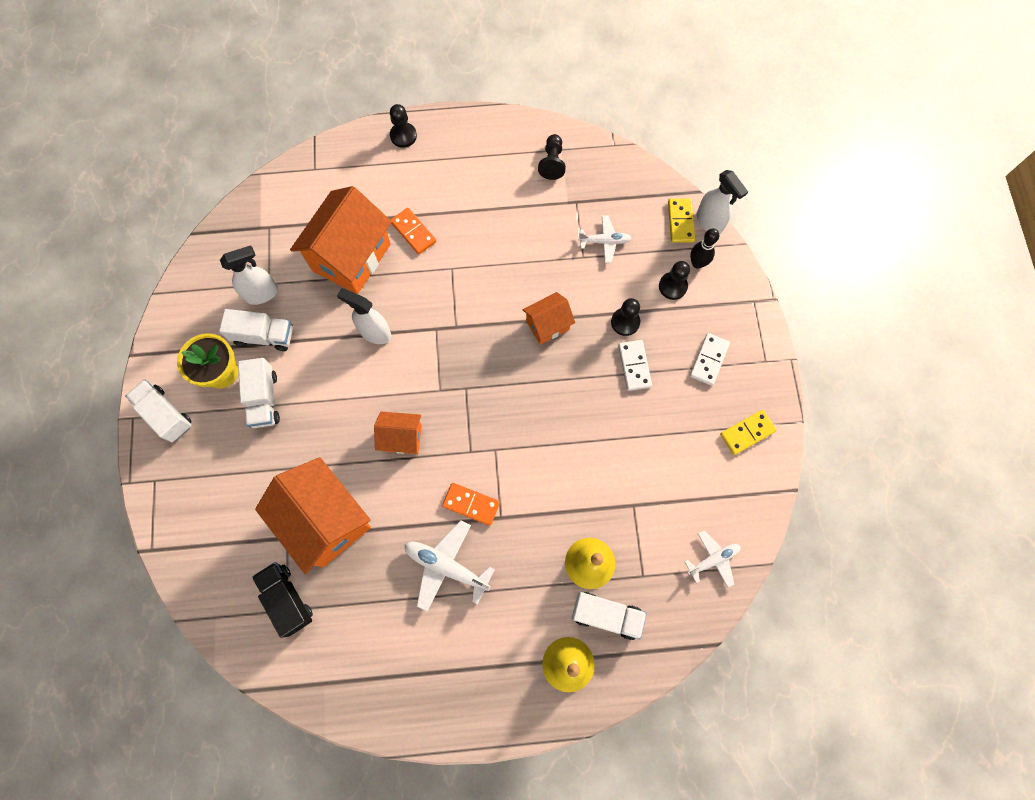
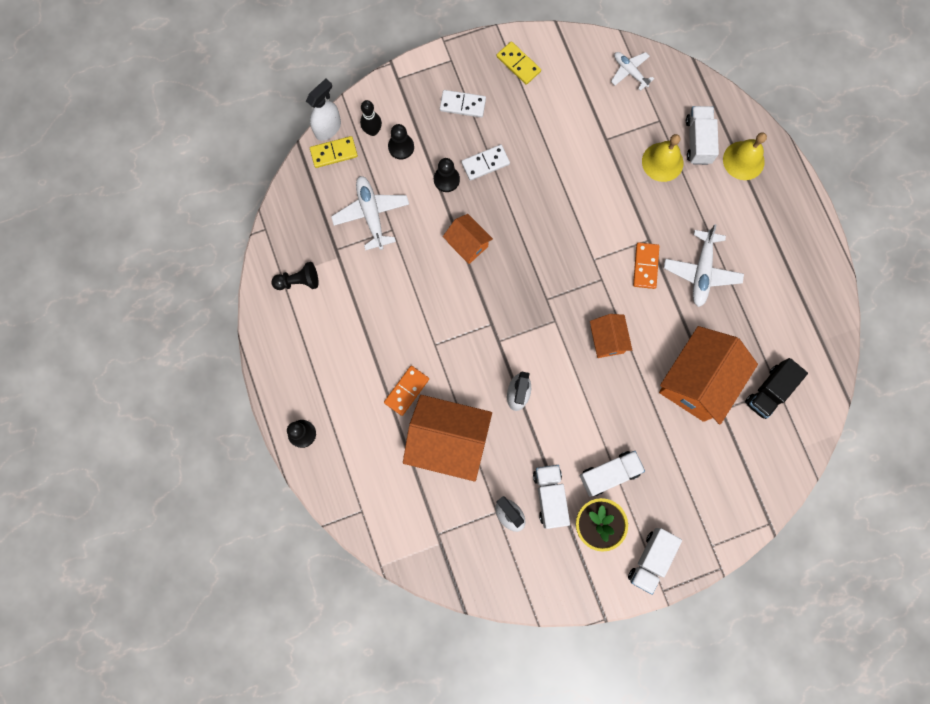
camera: 105 degrees left, 5 degrees up
white plane [578,215,631,263] -> white plane [331,176,409,251], size x1.58

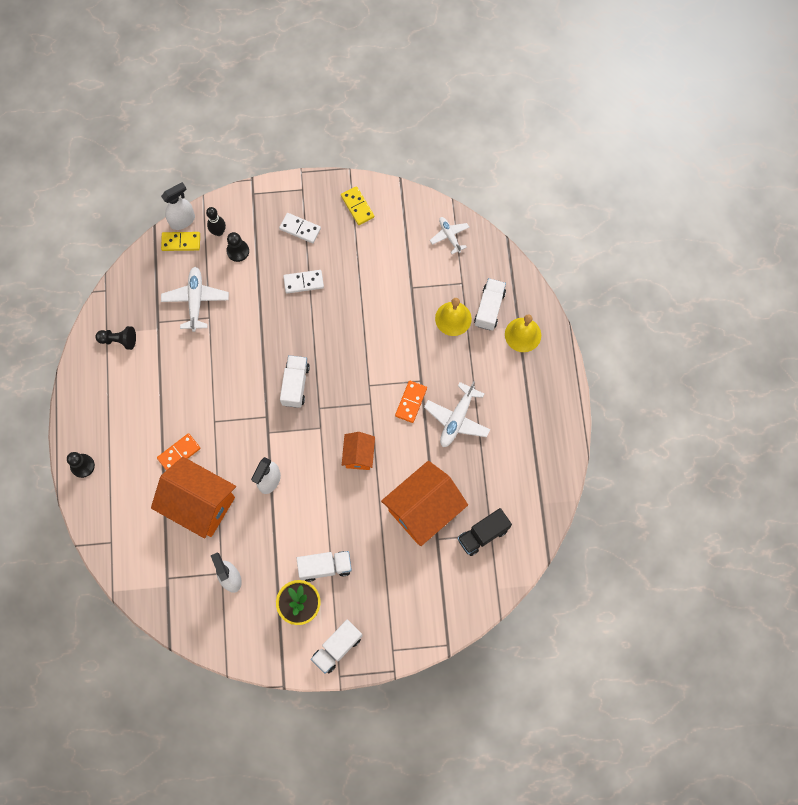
camera: 15 degrees right, 5 degrees down
black pawn [434,158,460,192] -> none
orange house [443,214,493,264] -> none
white truck [533,465,570,529] -> white truck moved to [280,355,310,408]

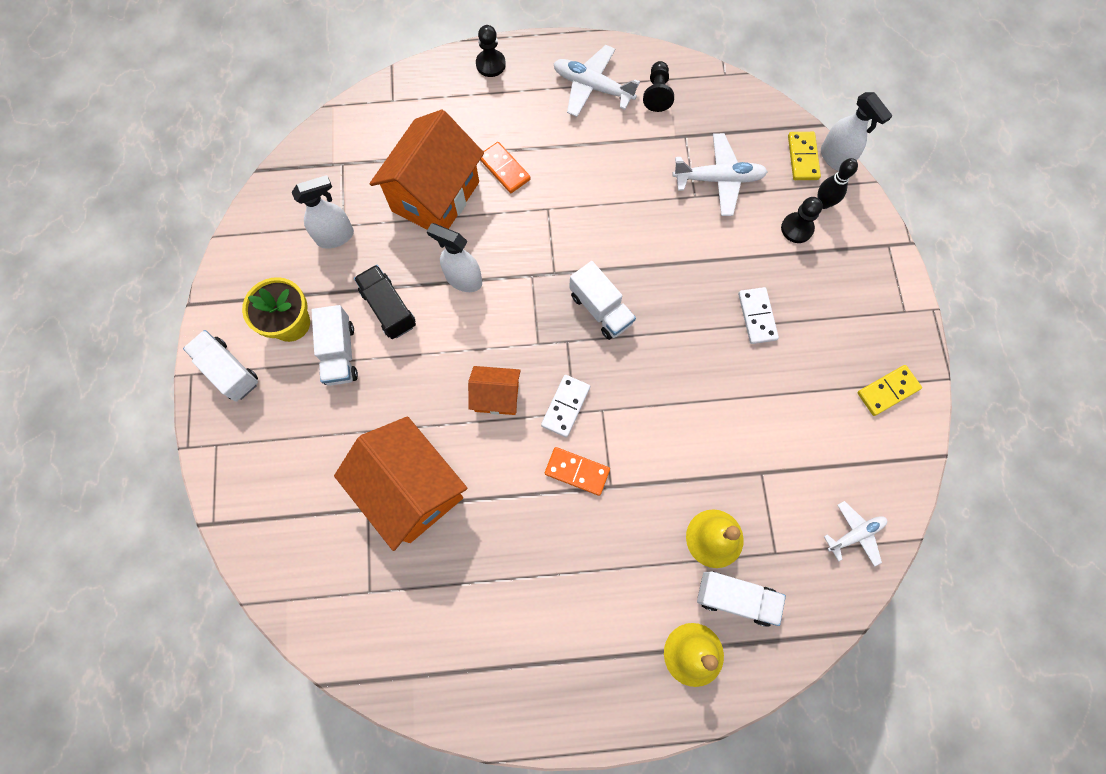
camera: 90 degrees right, 0 degrees up
white domino [279,213,321,243] -> white domino moved to [541,375,590,437]
white truck [280,355,310,408] -> white truck turned 45 degrees clockwise [569,261,636,340]
white plane [424,381,490,447] -> white plane moved to [553,45,640,117]
black truck [458,508,512,556] -> black truck moved to [354,265,416,339]

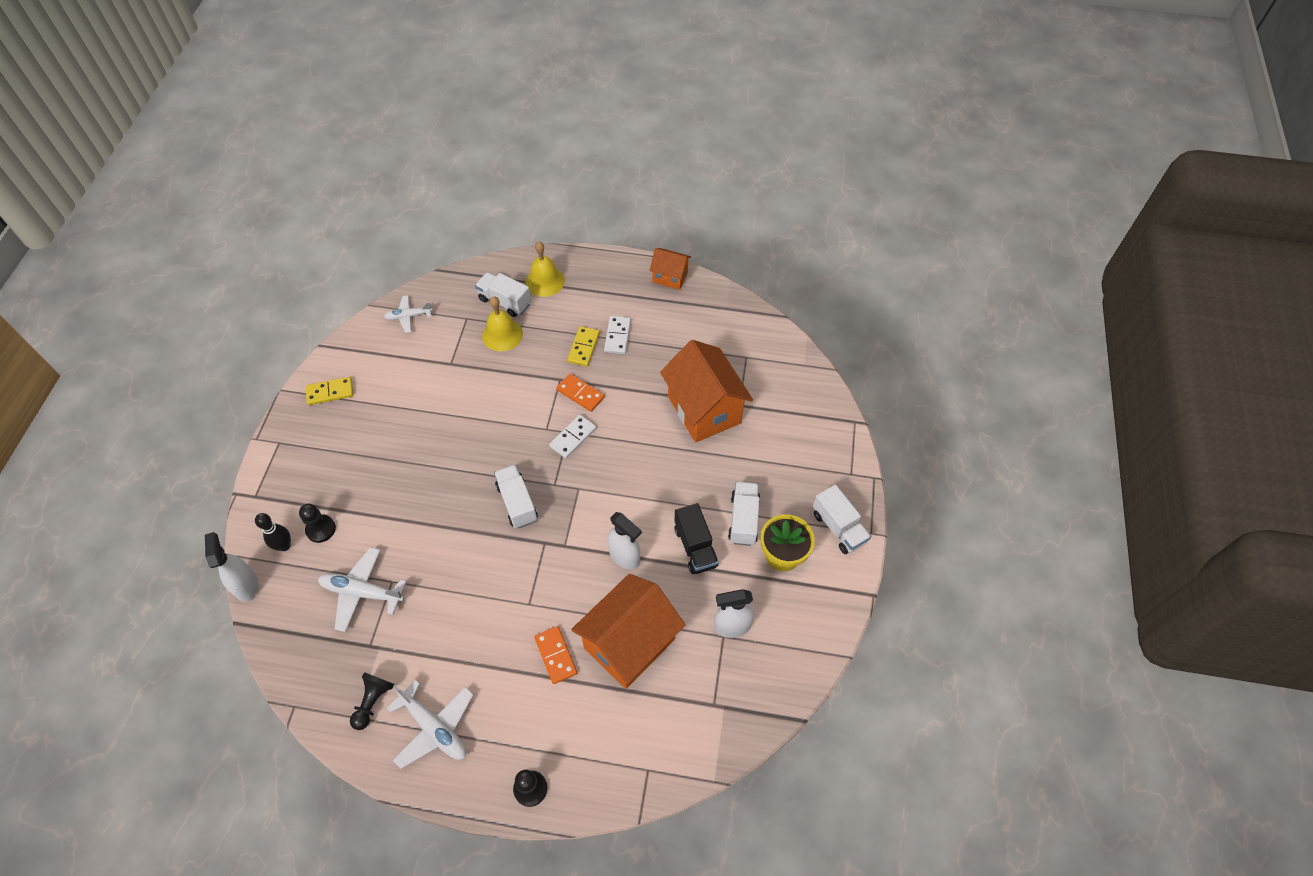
camera: 165 degrees left, 15 degrees down
orange house [468,366,521,415] -> orange house moved to [650,248,691,290]
white domino [738,287,779,344] -> white domino moved to [604,316,631,354]
yellow domino [788,132,821,180] -> yellow domino moved to [567,326,600,366]

